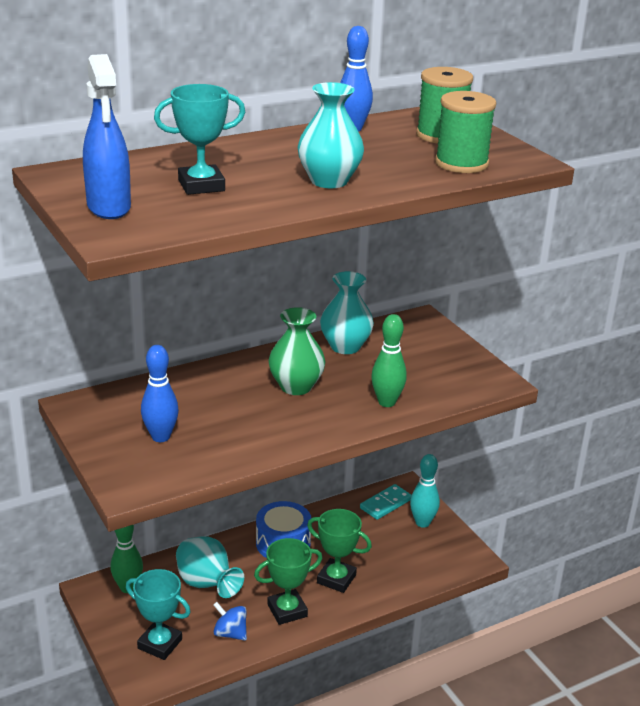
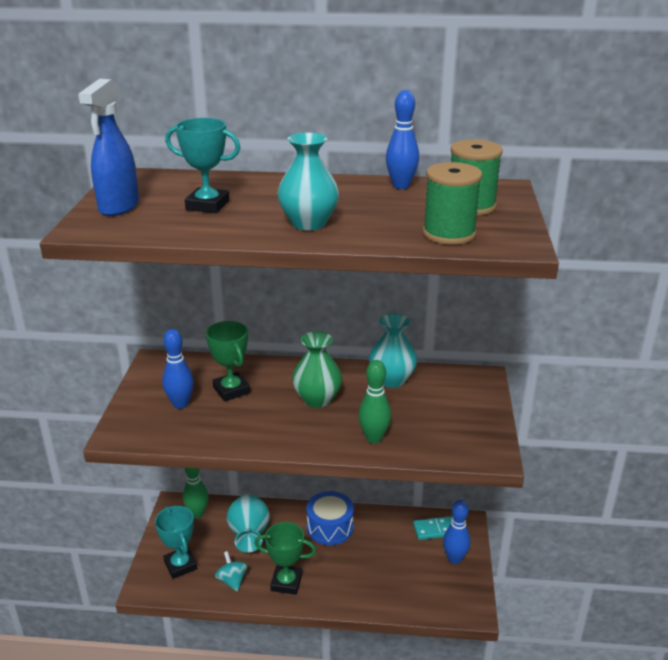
camera: 35 degrees right, 0 degrees up
blue spinning top [213,602,247,641] -> turquoise spinning top [215,551,248,592]
green trophy [307,509,372,593] -> green trophy moved to [206,321,250,401]
turquoise bowling pin [410,454,440,528] -> blue bowling pin [443,500,470,564]

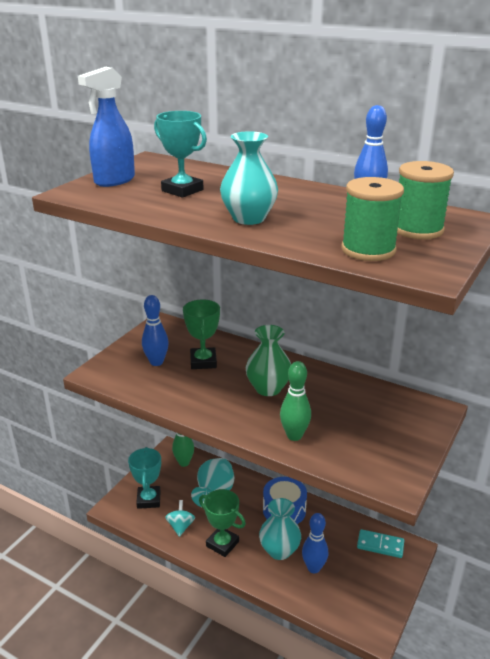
camera: 25 degrees right, 0 degrees up
turquoise vase [369,314,417,388] -> turquoise vase moved to [259,498,301,560]
blue bowling pin [443,500,470,564] -> blue bowling pin moved to [302,513,328,573]

